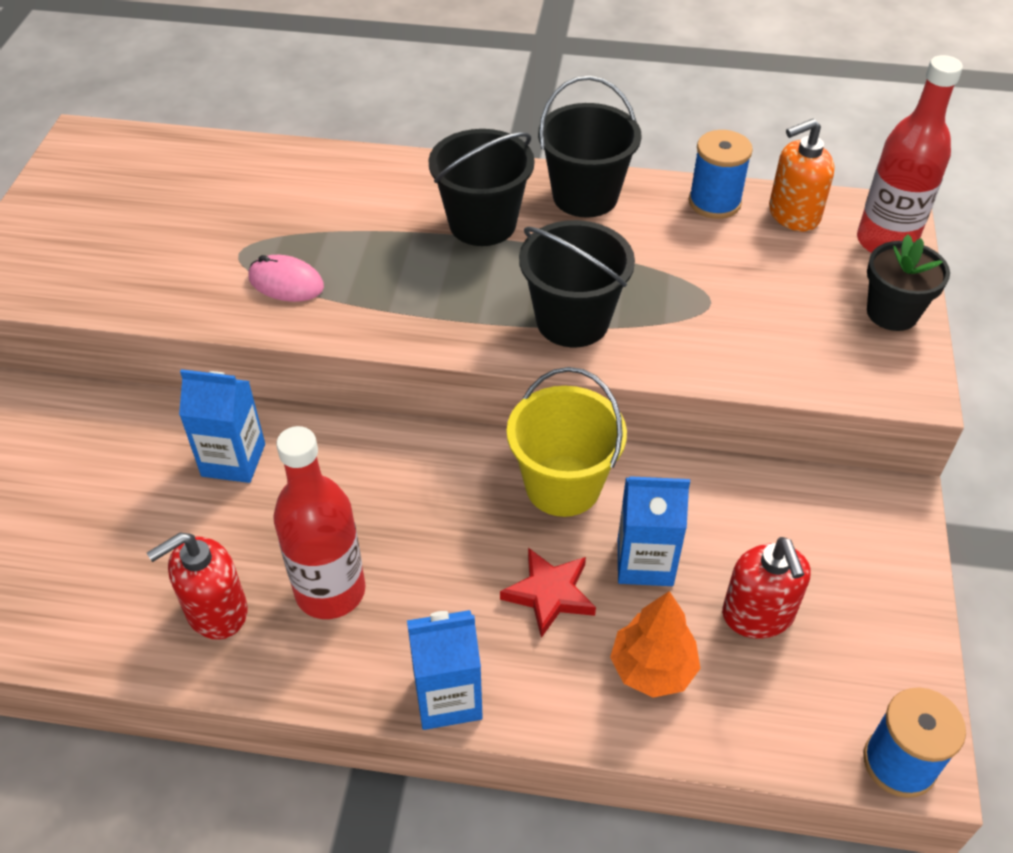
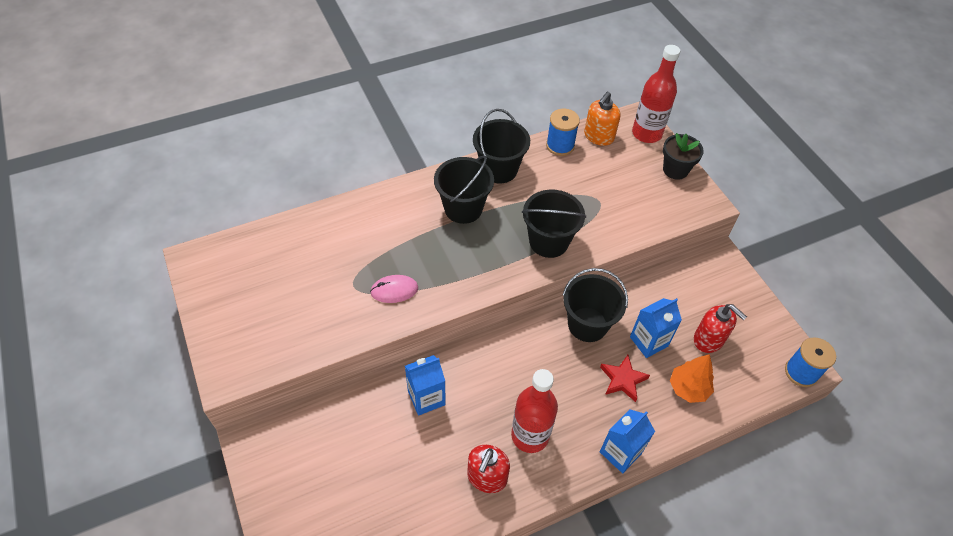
camera: 35 degrees left, 5 degrees up
yellow bucket [507,367,627,517] -> black bucket [563,268,628,342]

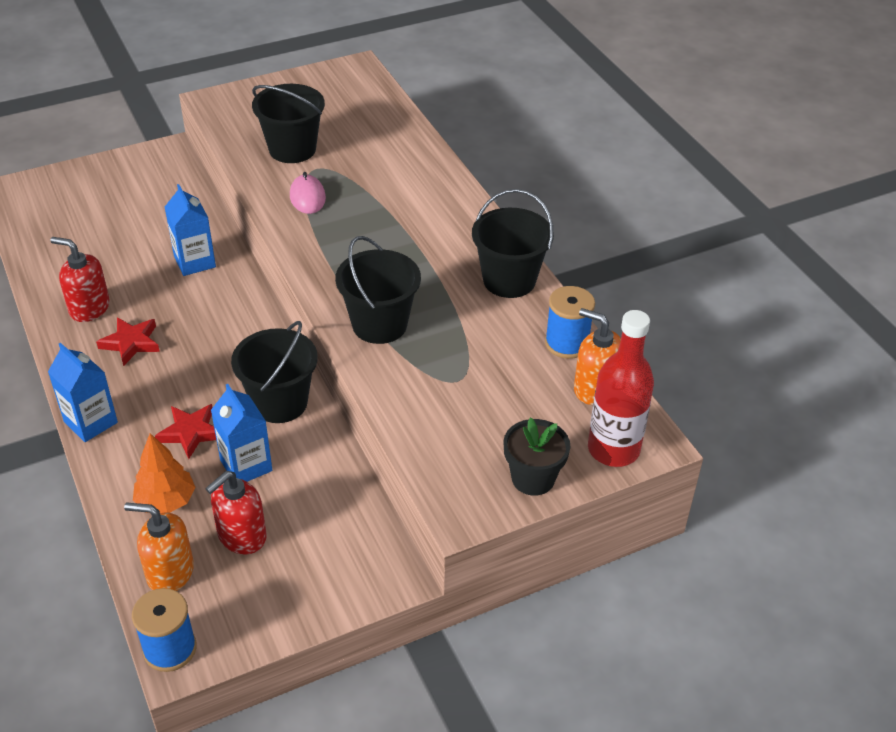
camera: 90 degrees right, 10 degrees down
black bucket [434,155,494,224] -> black bucket moved to [252,84,325,163]
red bottle [511,369,558,453] -> red star [96,317,160,366]
none -> orange soap dispenser [124,502,194,591]

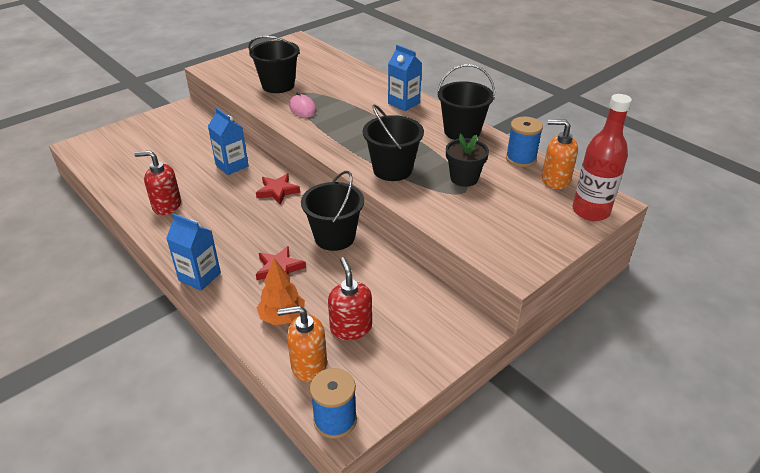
camera: 15 degrees left, 5 degrees down
red star [96,317,160,366] -> red star moved to [256,174,300,204]
red soap dispenser [205,471,267,555] -> red soap dispenser turned 135 degrees clockwise [328,257,372,340]
blue carton [211,384,272,482] -> blue carton moved to [388,45,422,111]
black flower pot [503,418,571,496] -> black flower pot moved to [446,134,489,187]

